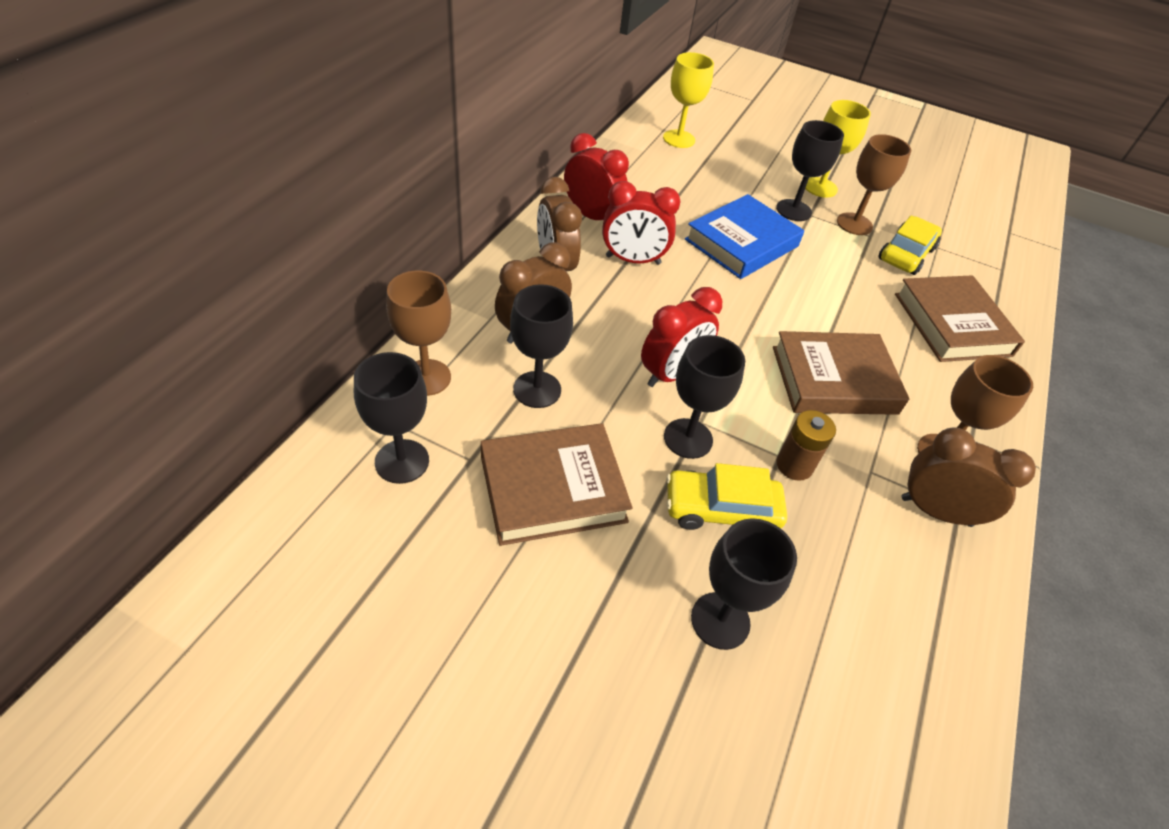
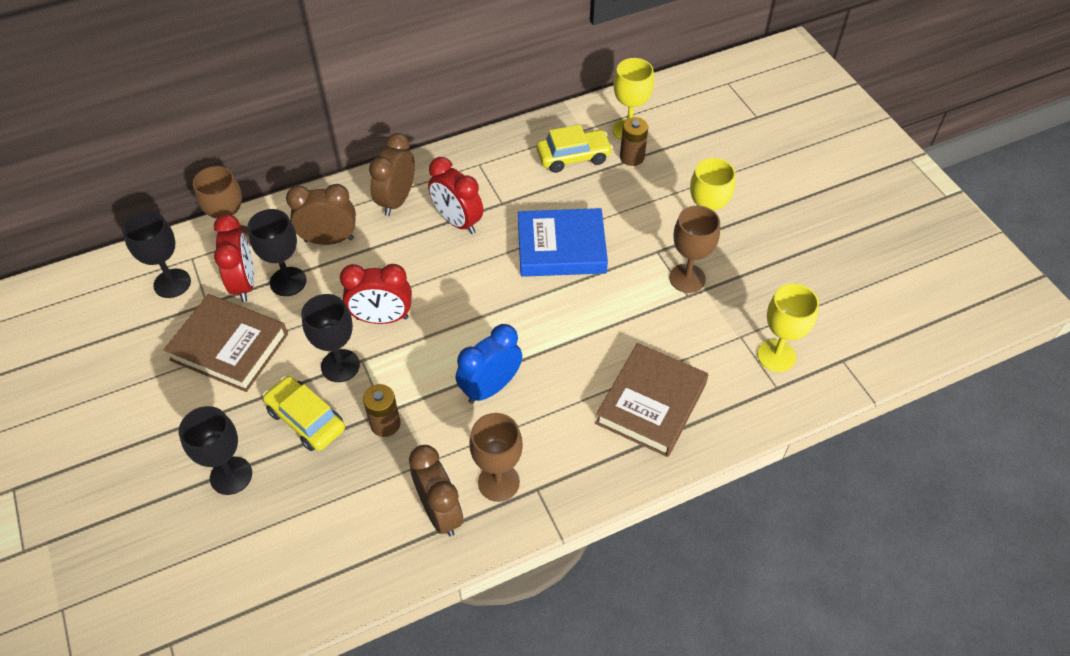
camera: 45 degrees right, 5 degrees up
red clock [564,133,629,220] -> red clock moved to [214,214,254,302]
brown book [773,331,909,415] -> blue clock [456,324,522,404]
black goblet [776,120,844,221] -> none
yellow car [878,215,942,275] -> yellow car moved to [537,125,613,173]
none -> brown battery [620,117,648,166]
none -> yellow goblet [757,284,819,372]

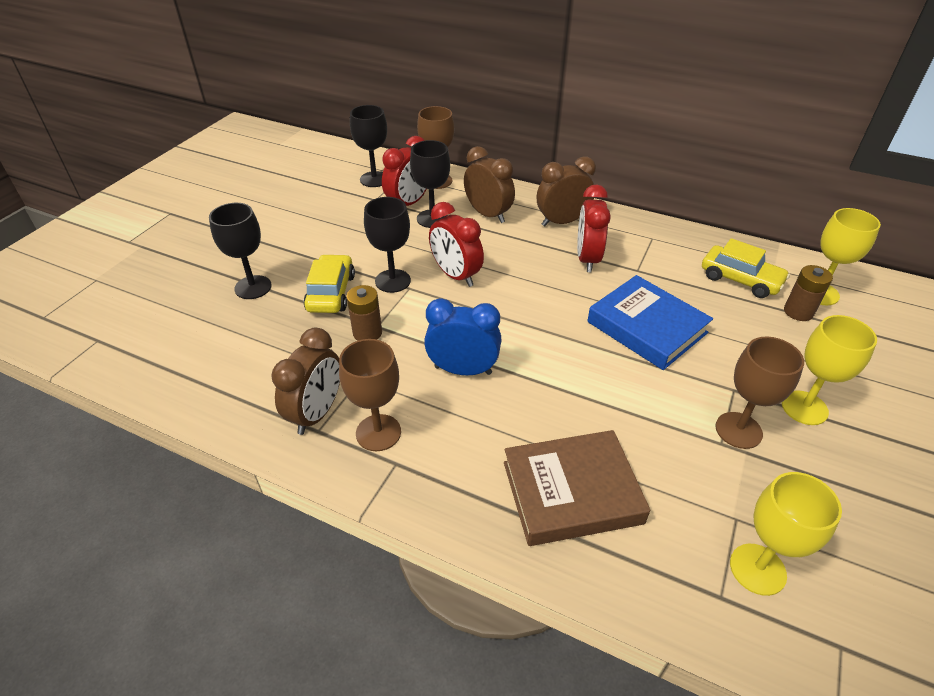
camera: 50 degrees right, 10 degrees down
brown book [164,294,288,392] -> none

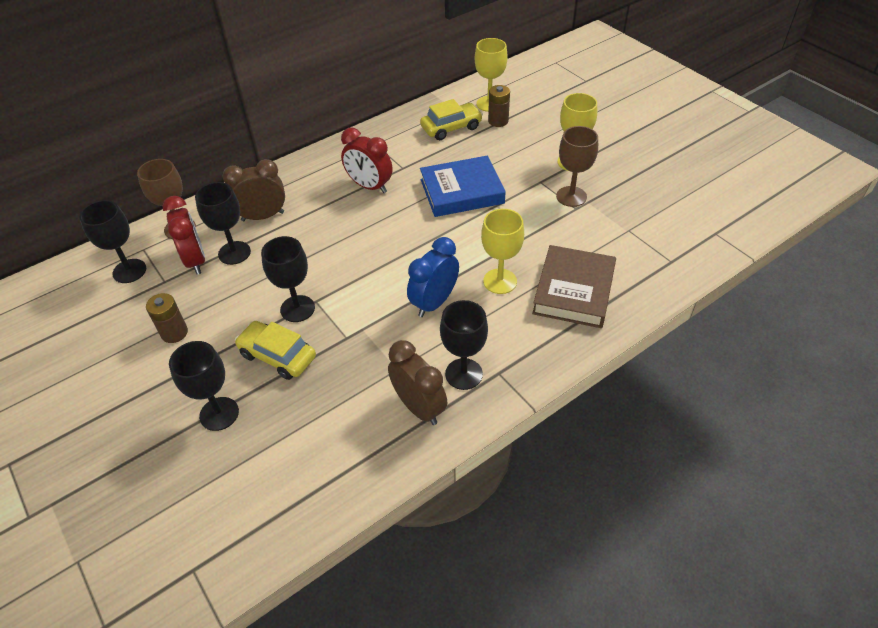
camera: 60 degrees left, 5 degrees up
brown goblet [339,339,401,451] -> black goblet [440,300,488,390]
brown battery [346,285,382,341] -> brown battery moved to [146,293,188,343]
red clock [429,202,484,287] -> none
brown clock [537,157,596,226] -> none
yellow goblet [730,472,842,596] -> yellow goblet moved to [481,209,524,294]

